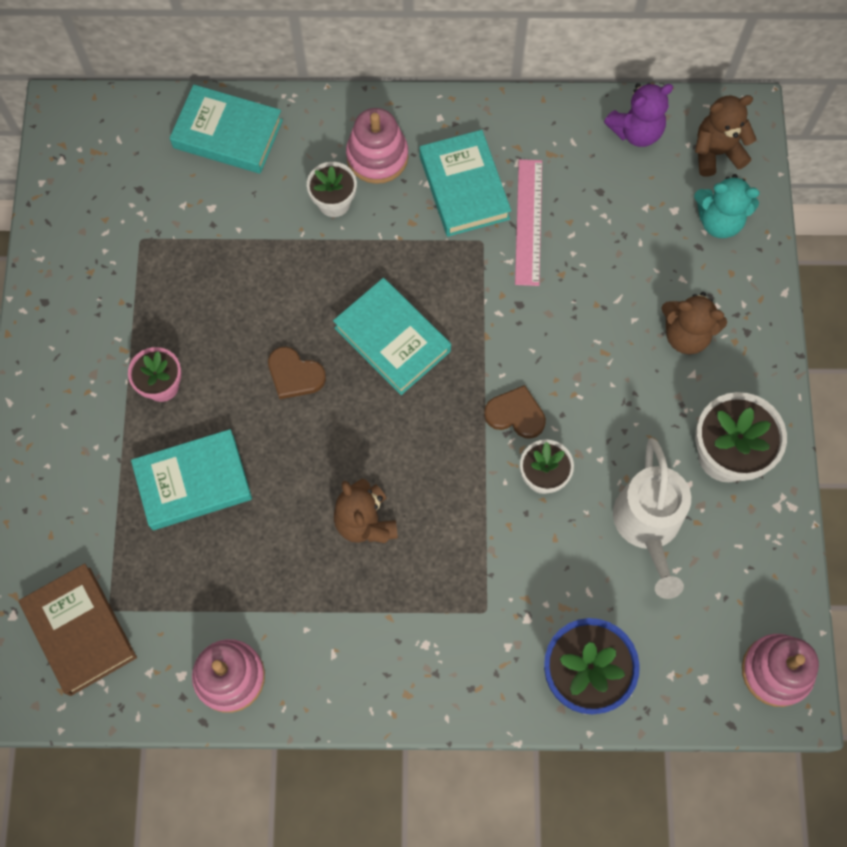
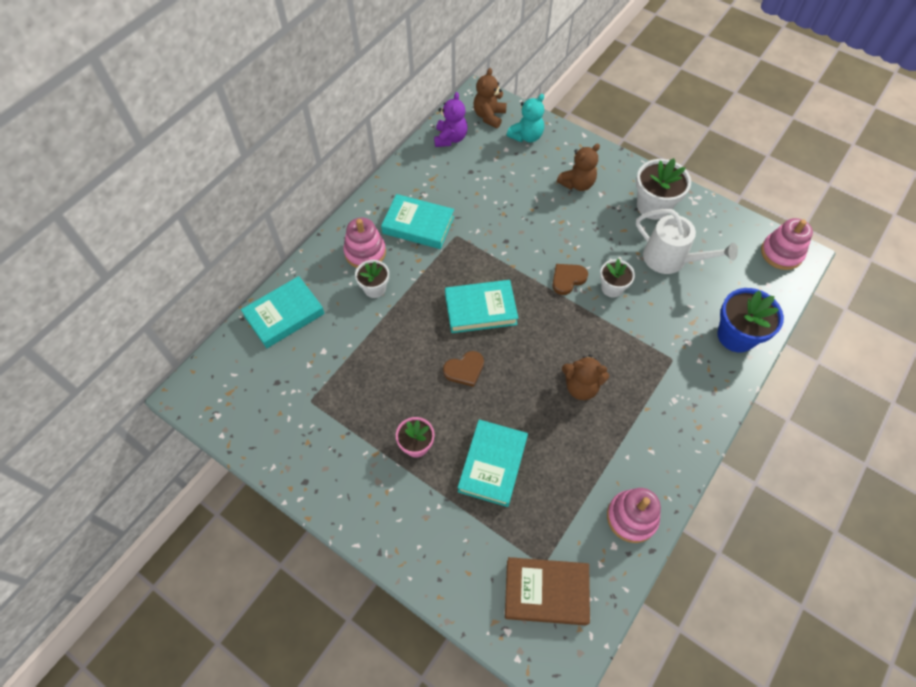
camera: 55 degrees left, 10 degrees down
pink ruler [515,159,542,286] -> none

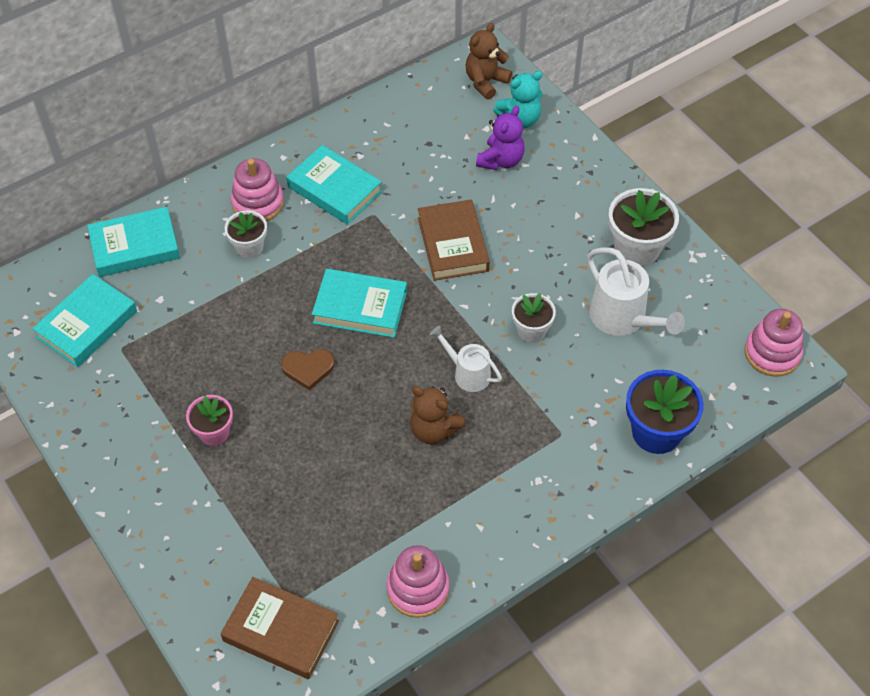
camera: 20 degrees right, 5 degrees down
purple teddy bear [434,92,467,147] -> purple teddy bear moved to [476,106,524,170]
turquoise book [458,419,528,507] -> turquoise book moved to [32,274,137,367]
brown heart [552,264,588,295] -> none
brown teddy bear [557,144,600,191] -> none
none -> brown book [418,200,490,281]
none -> white watering can [430,326,502,392]

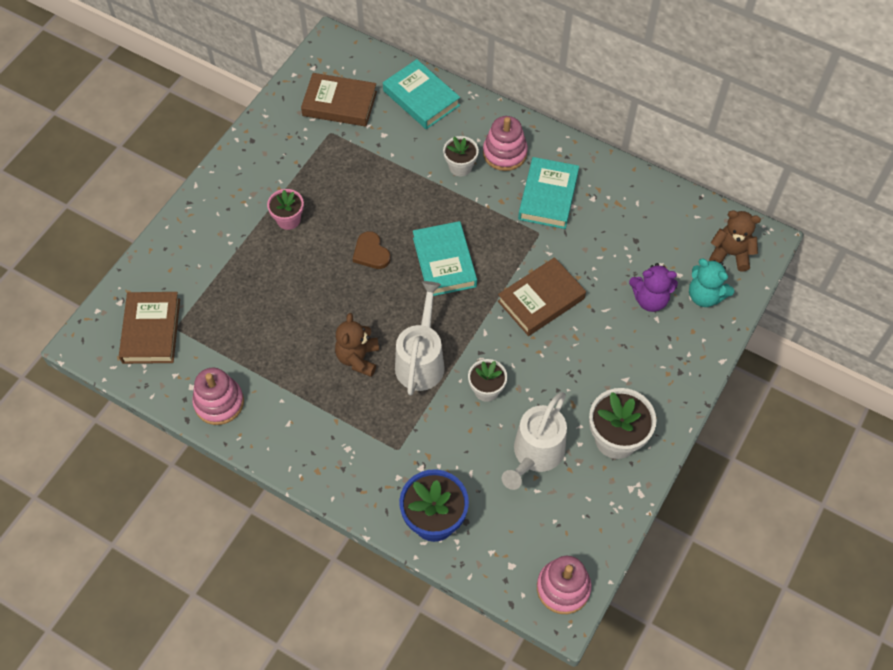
camera: 65 degrees right, 5 degrees up
turquoise book [32,274,137,367] -> brown book [301,73,377,127]
white watering can [430,326,502,392] -> white watering can [395,281,445,395], size x1.61

